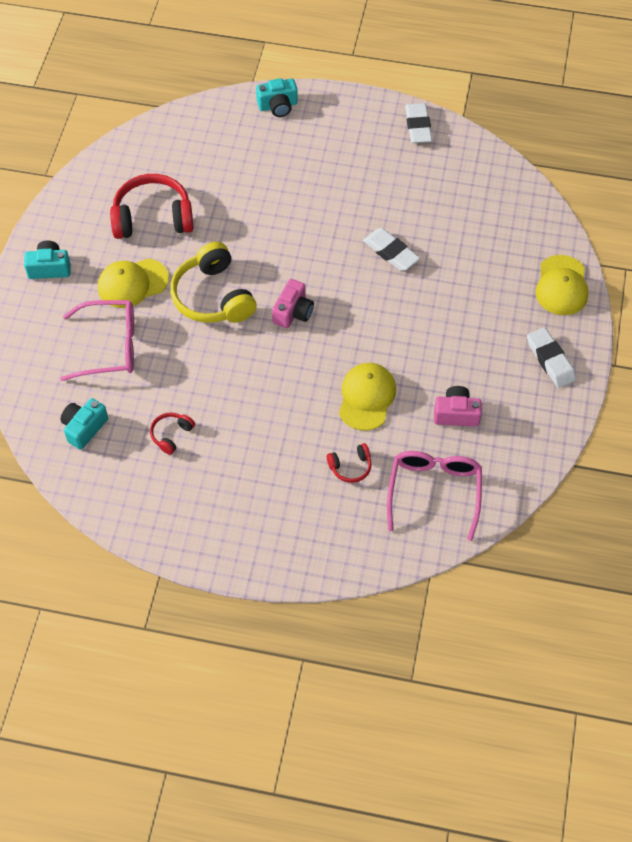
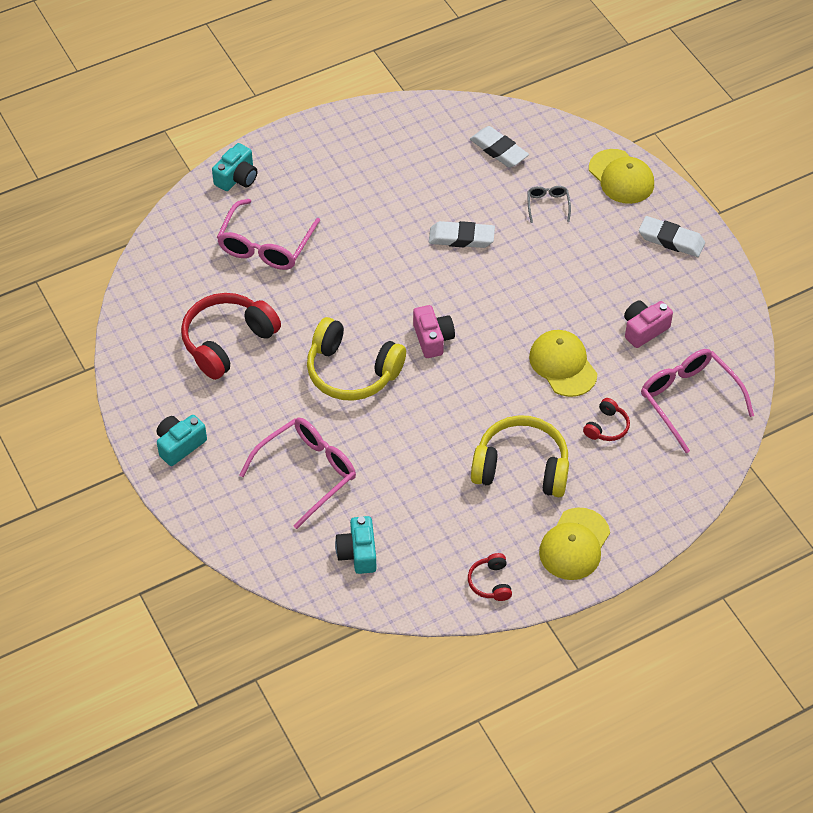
camera: 40 degrees left, 5 degrees down
yellow cap [98,259,169,308] -> yellow cap moved to [539,508,610,580]
red headphones [150,413,195,455] -> red headphones moved to [468,553,512,601]
white eraser [405,103,432,143] -> white eraser moved to [470,126,529,168]
none -> pink glasses [217,199,320,270]
none -> yellow headphones [471,415,569,497]
none -> grey glasses [527,186,571,223]

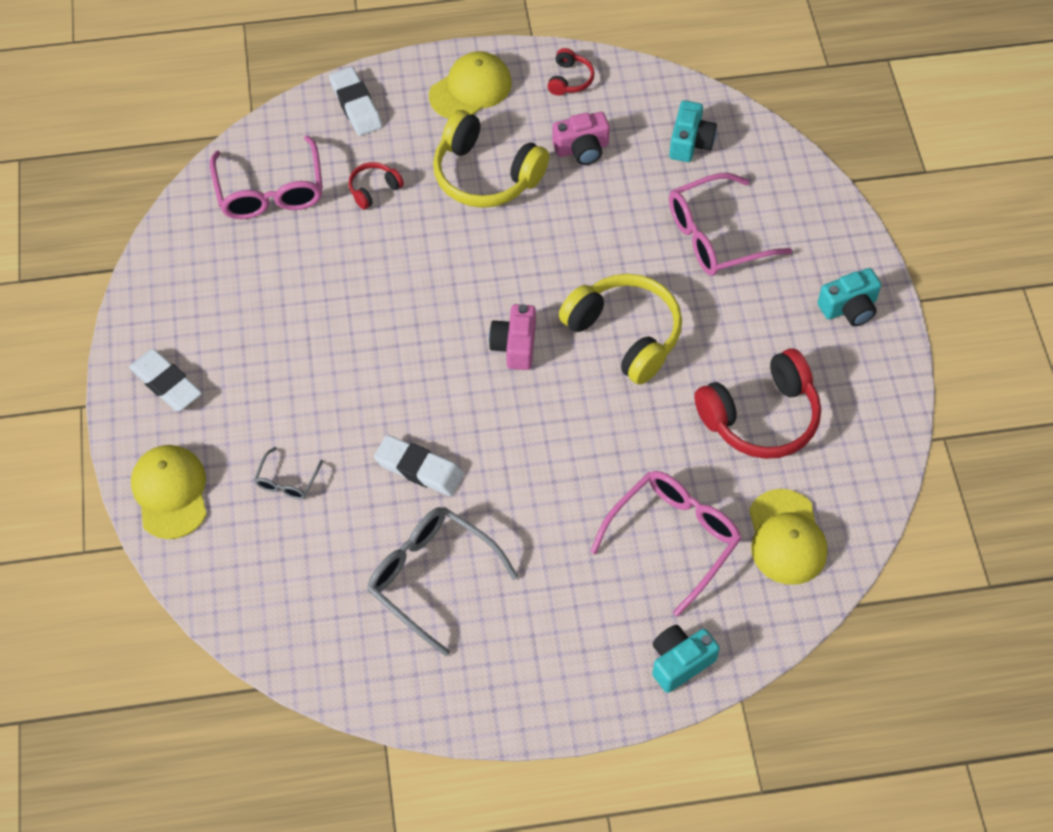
camera: 160 degrees left, 5 degrees up
white eraser [470,126,529,168] -> white eraser moved to [329,67,382,136]
yellow cap [529,330,597,397] -> yellow cap moved to [749,489,827,585]
pink camera [624,301,673,348] -> pink camera moved to [552,112,610,165]
none -> grey glasses [367,507,518,656]

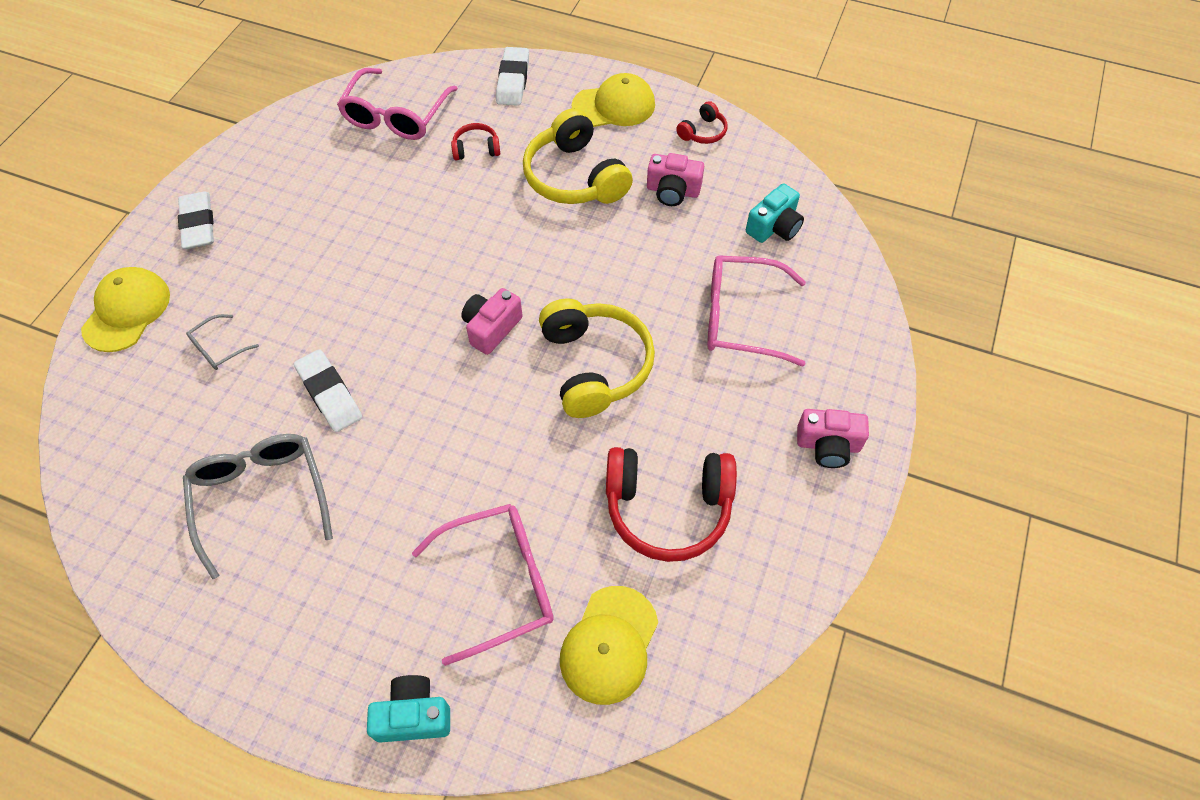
camera: 30 degrees right, 0 degrees up
turquoise camera [817,268,881,326] -> pink camera [797,409,869,468]

